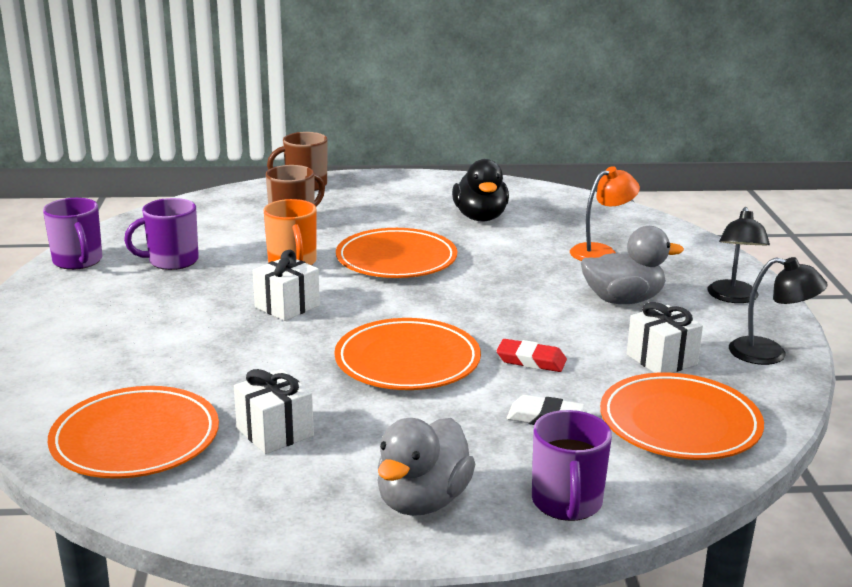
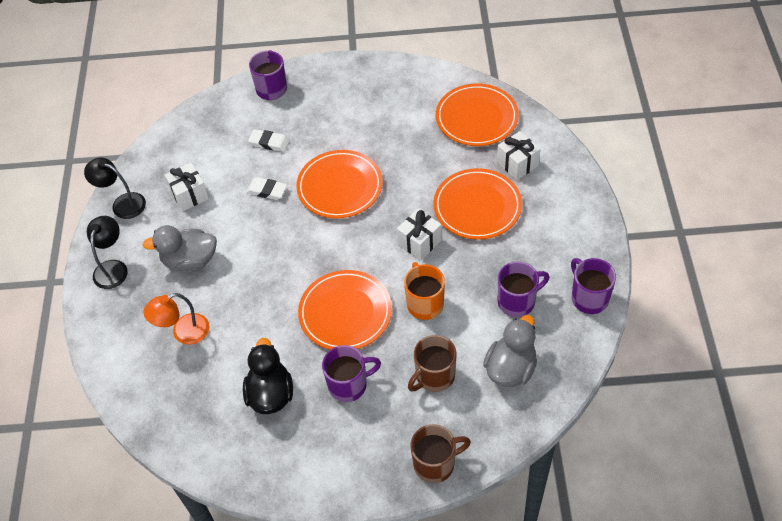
camera: 175 degrees left, 30 degrees up
white gift [234,369,314,454] -> white gift moved to [497,131,540,180]
grey duck [377,418,475,516] -> grey duck moved to [483,315,537,387]
red eraser [496,339,567,372] -> white eraser [246,177,287,200]
orange plate [600,372,764,460] -> orange plate moved to [433,168,522,240]
none -> purple mug [322,345,381,402]

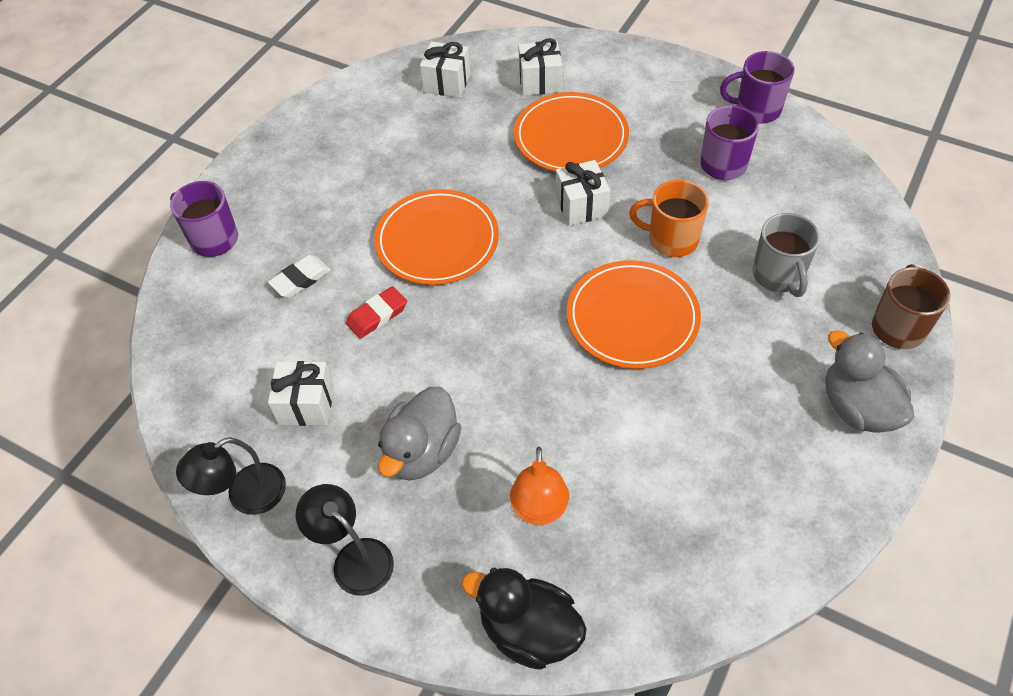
camera: 60 degrees left, 0 degrees up
black duck [243,338,293,414] -> black duck moved to [462,568,587,670]
white eraser [246,177,287,200] -> red eraser [346,286,407,339]
purple mug [322,345,381,402] -> none
brown mug [408,335,456,392] -> grey mug [752,213,820,297]
orange plate [436,83,519,146] -> white gift [420,42,470,98]
grey duck [483,315,537,387] -> grey duck moved to [825,330,914,433]

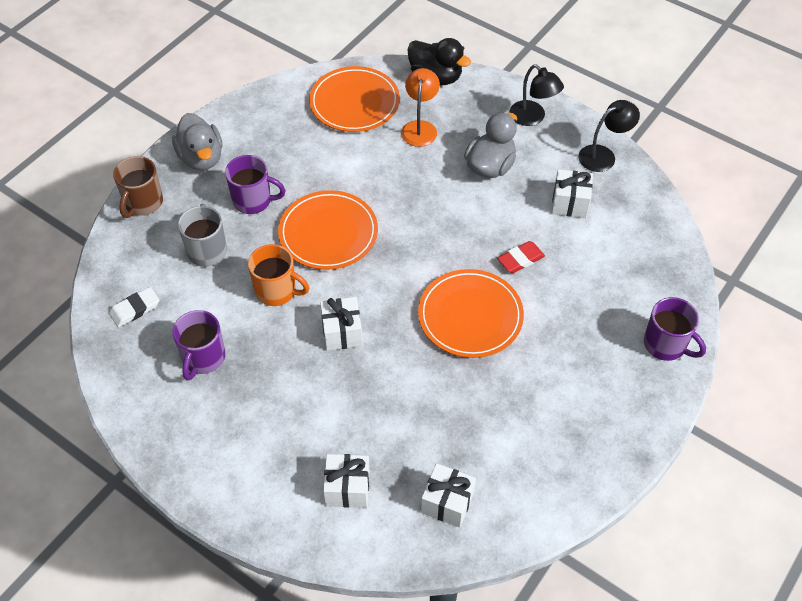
camera: 175 degrees left, 0 degrees up
white eraser [268,255,331,298] -> white eraser moved to [109,287,159,327]
orange plate [514,92,629,172] -> orange plate moved to [309,66,400,132]
purple mug [720,51,795,124] -> purple mug moved to [225,155,286,214]

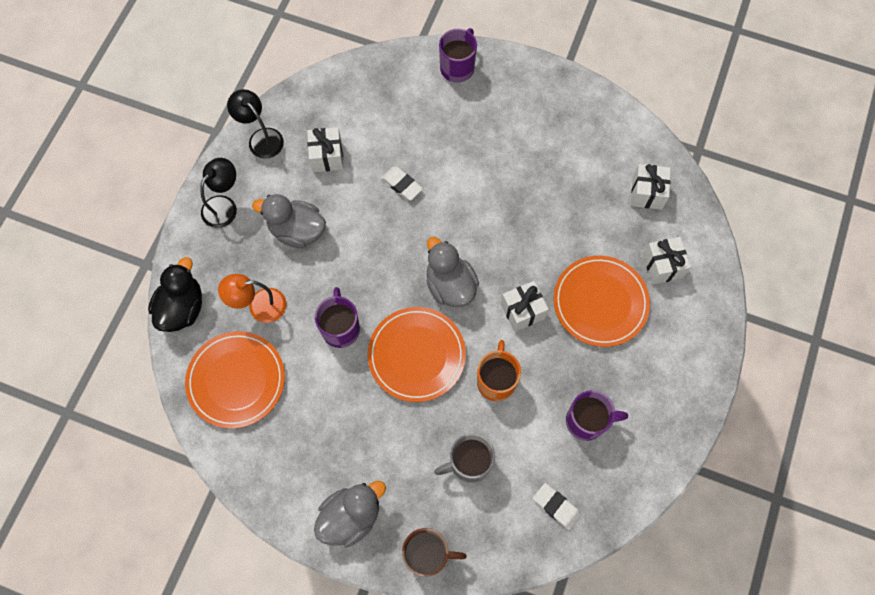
camera: 105 degrees left, 15 degrees up
purple mug [225,155,286,214] -> purple mug moved to [315,287,360,348]
orange plate [418,269,524,358] -> orange plate moved to [553,256,650,347]
red eraser [497,241,545,273] -> white eraser [381,166,423,201]
none -> grey duck [427,237,479,307]

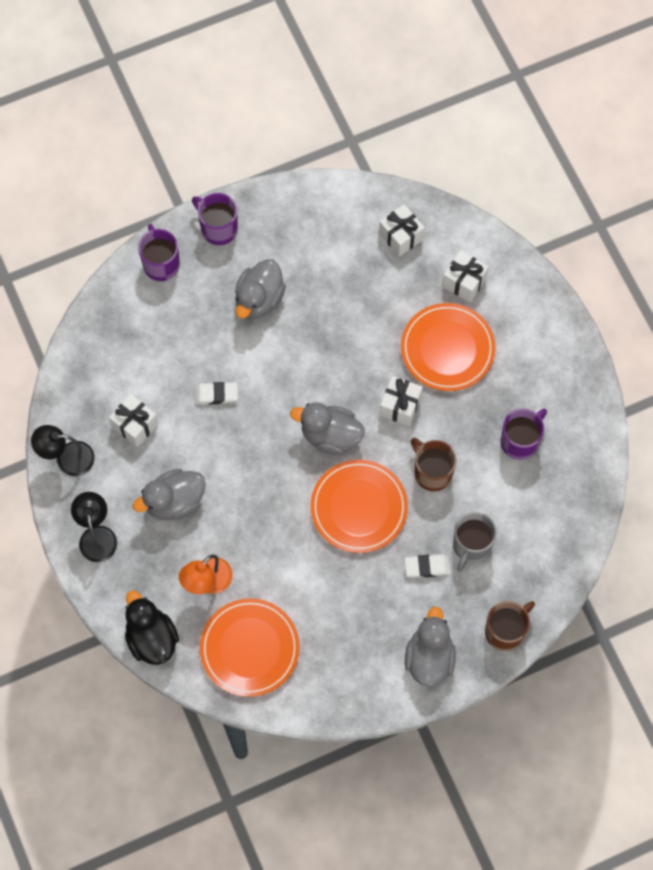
camera: 45 degrees left, 0 degrees up
purple mug [315,287,360,348] -> purple mug moved to [192,193,238,245]
orange mug [477,340,521,401] -> brown mug [411,438,457,492]
white eraser [533,483,581,530] -> white eraser moved to [404,554,451,578]
none -> grey duck [235,259,286,319]

